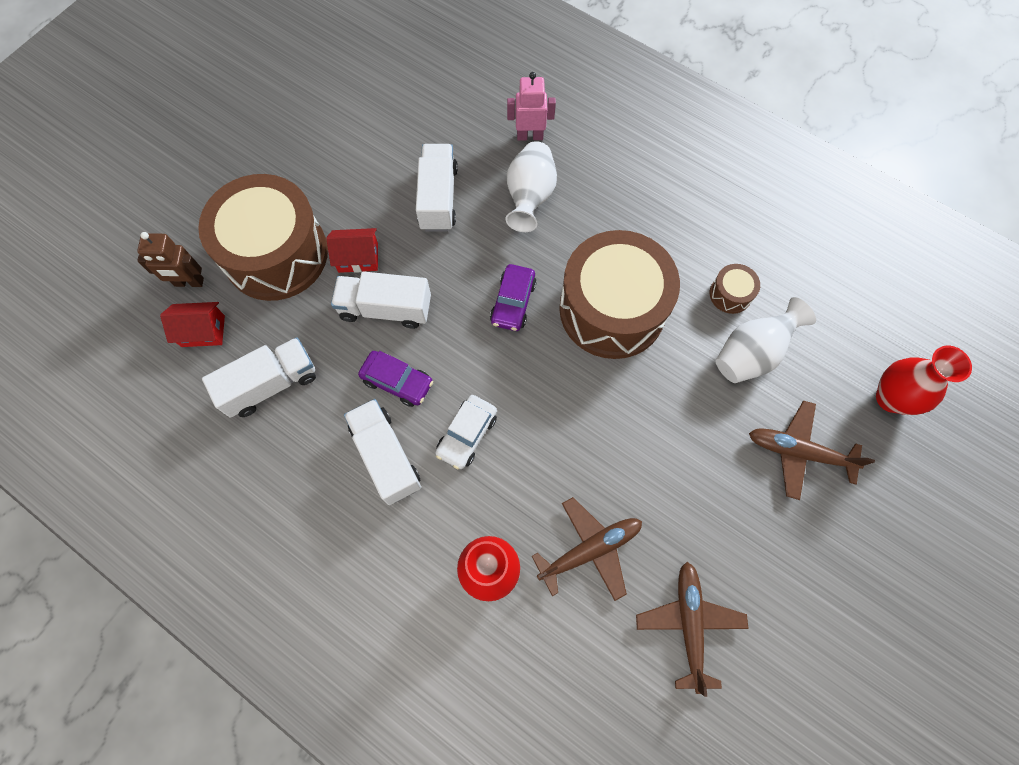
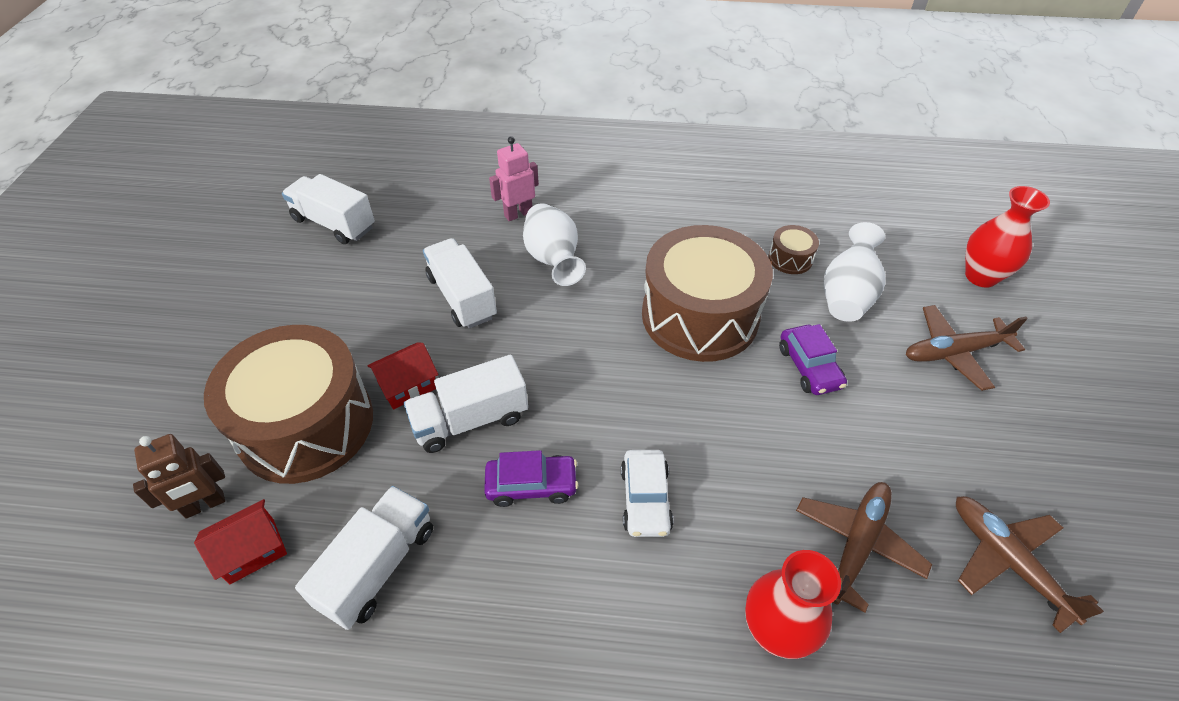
camera: 30 degrees left, 20 degrees down
white truck [344,399,421,505] -> white truck moved to [282,174,375,244]
purple car [490,264,537,331] -> purple car moved to [779,324,847,395]

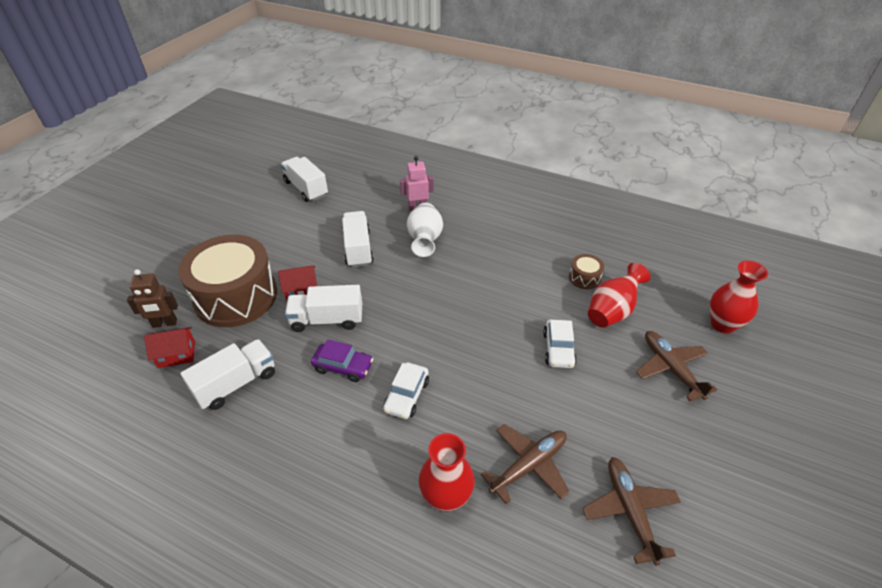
camera: 20 degrees right, 5 degrees down
brown drum [642,225,773,362] -> none
purple car [779,324,847,395] -> white car [543,319,577,368]
white vase [824,222,885,322] -> red vase [588,263,650,328]
brown plane [906,305,1028,391] -> brown plane turned 60 degrees clockwise [636,331,717,401]

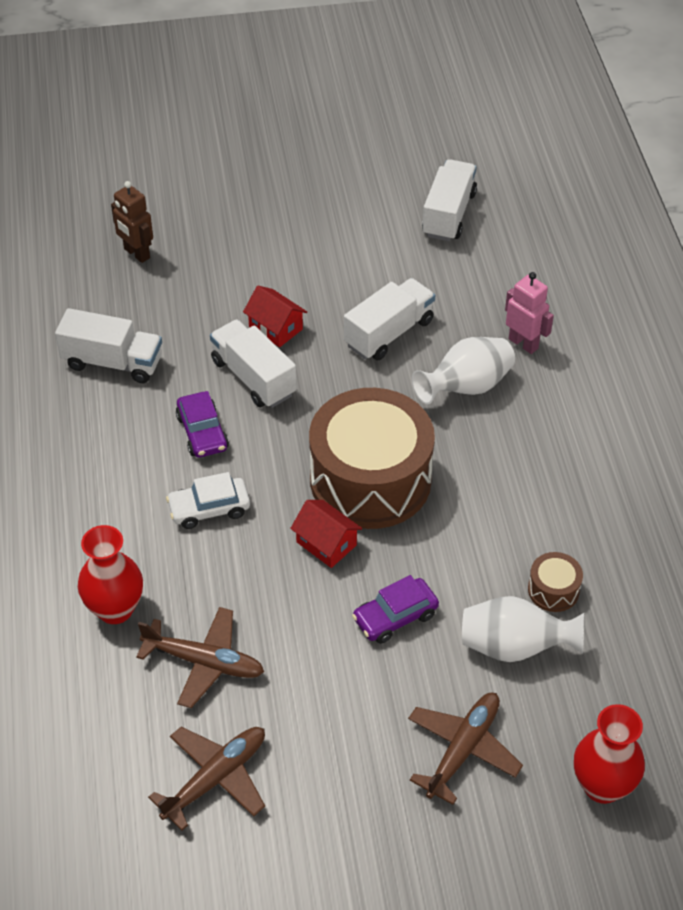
camera: 55 degrees right, 5 degrees up
red house [144,327,195,368] -> red house moved to [290,500,362,568]
brown drum [178,235,277,327] -> brown drum moved to [309,388,435,529]
white car [543,319,577,368] -> purple car [352,575,439,644]
red vase [588,263,650,328] -> white vase [462,596,584,662]

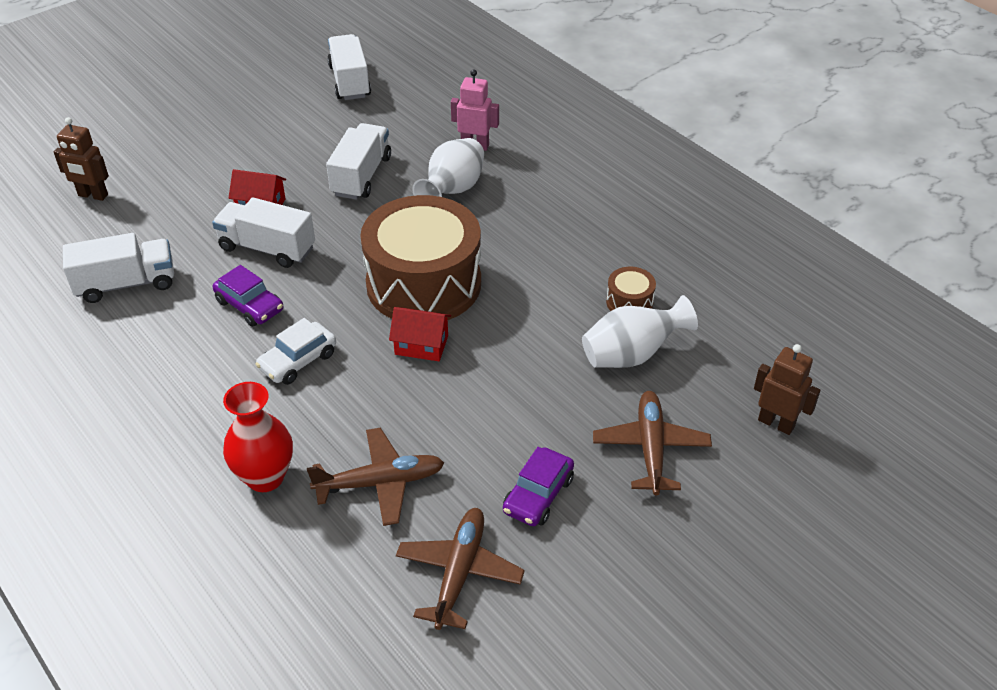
camera: 30 degrees left, 5 degrees down
purple car [352,575,439,644] -> purple car moved to [503,447,574,526]
red vase [574,704,645,804] -> brown robot [754,344,820,435]

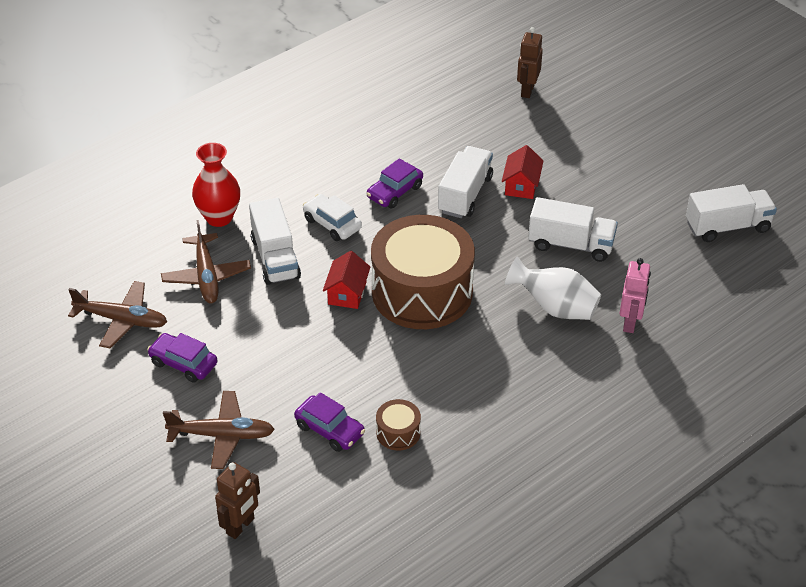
camera: 90 degrees right, 0 degrees up
white truck [63,233,174,303] -> white truck moved to [249,198,301,285]
white vase [582,295,698,368] -> purple car [294,392,365,452]

